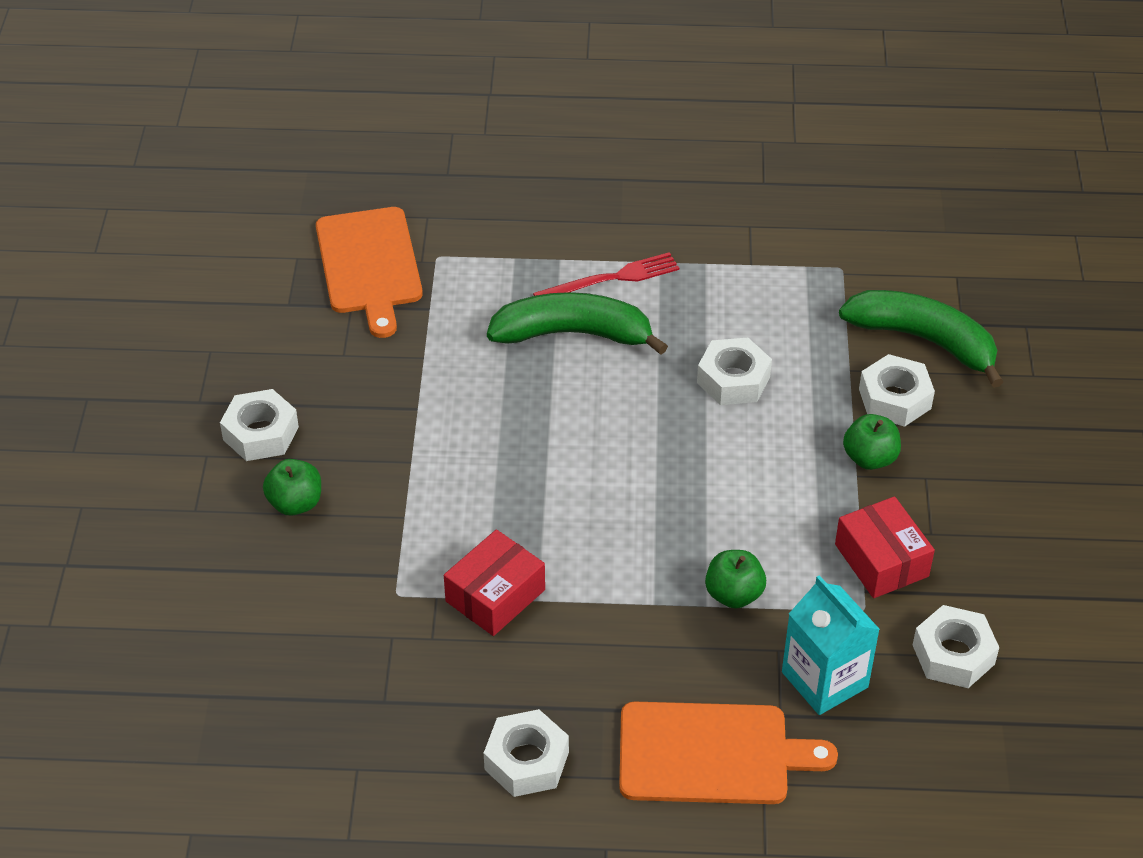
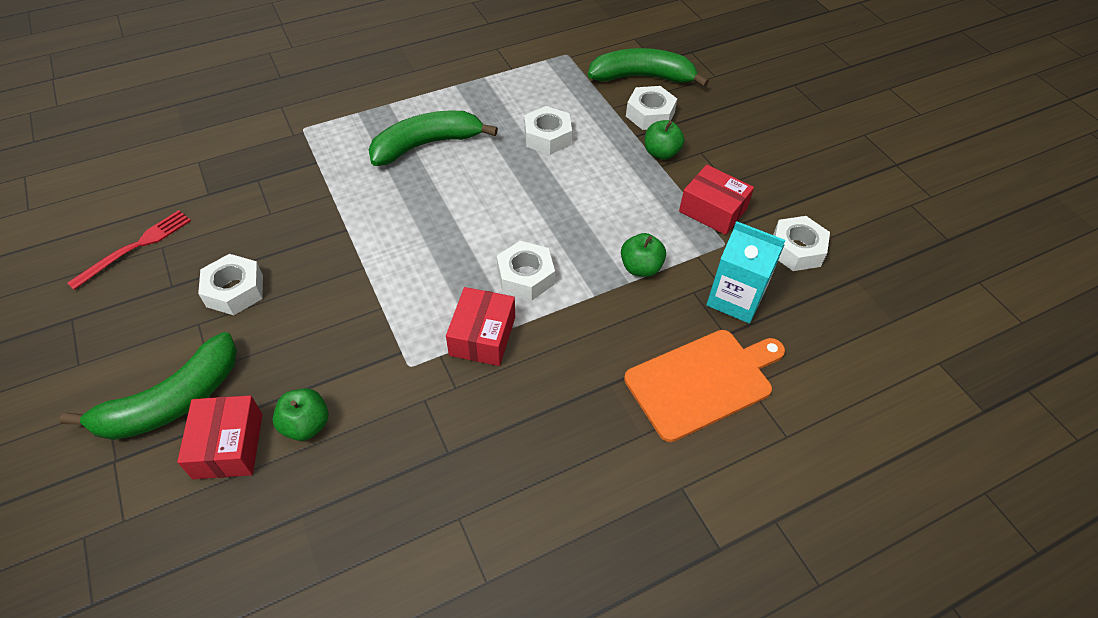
camera: 30 degrees left, 5 degrees up
green apple [263,459,321,515] -> green apple moved to [273,388,329,441]
orange cutting board [316,207,423,338] -> none
white nut [484,709,569,797] -> white nut moved to [497,241,555,301]
red fork [533,252,679,296] -> red fork moved to [67,210,191,290]
none -> green banana [60,332,237,440]
none -> red box [177,395,263,479]

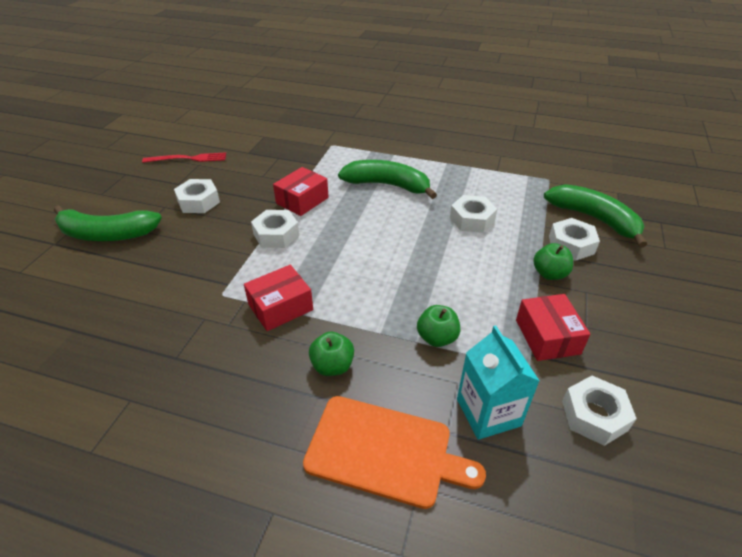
camera: 45 degrees right, 10 degrees down
red box [177,395,263,479] -> red box moved to [273,167,329,216]
green apple [273,388,329,441] -> green apple moved to [309,332,354,376]
white nut [497,241,555,301] -> white nut moved to [251,210,299,248]

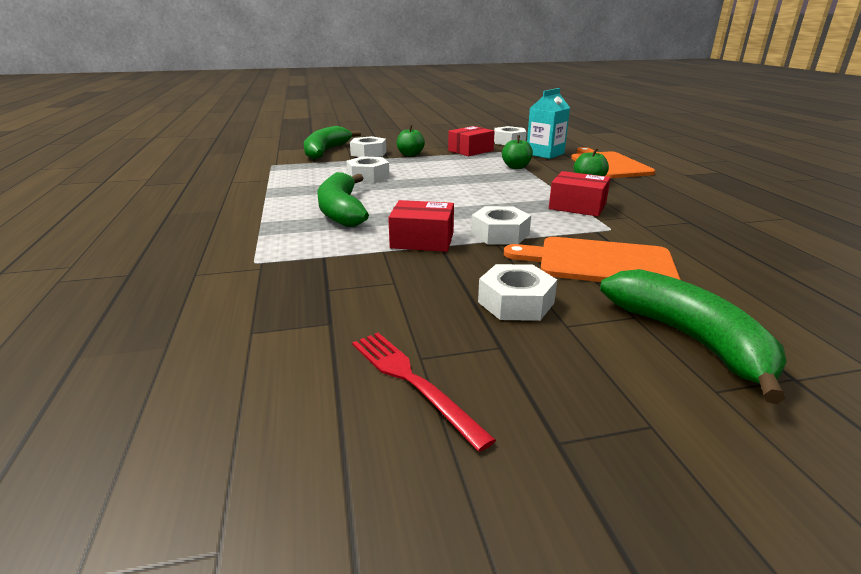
camera: 120 degrees left, 15 degrees down
none -> orange cutting board [504,237,681,282]

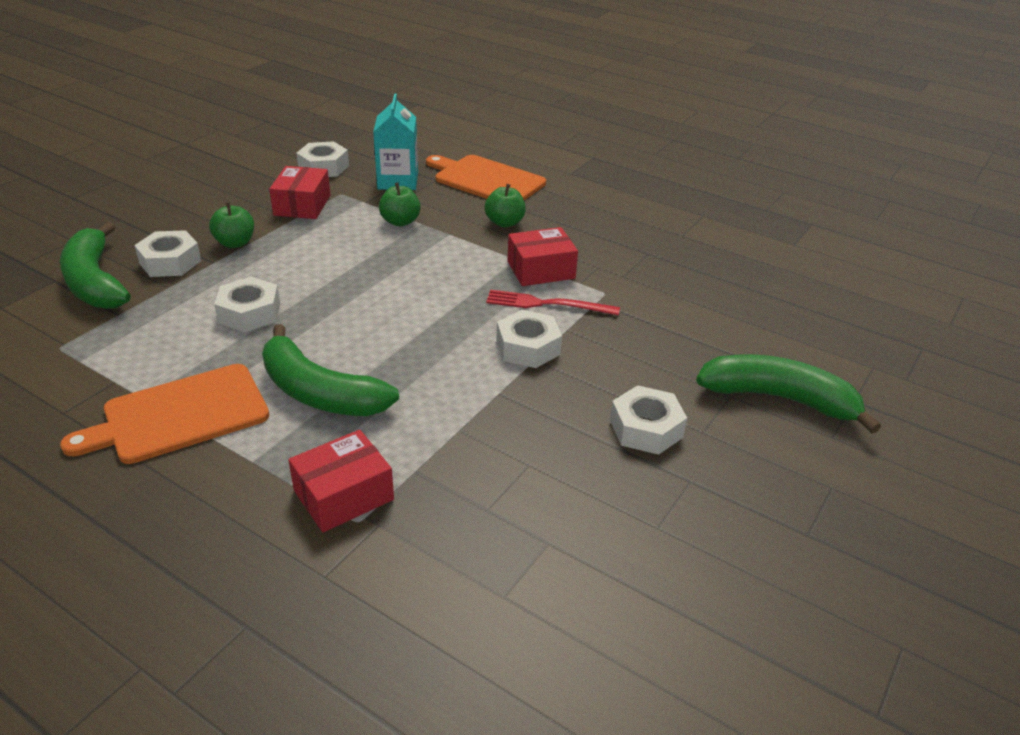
camera: 45 degrees left, 10 degrees up
red fork [352,333,496,452] -> red fork moved to [486,290,620,316]
red box [388,200,454,252] -> red box moved to [288,430,394,532]
orange cutting board [504,237,681,282] -> orange cutting board moved to [60,364,269,464]

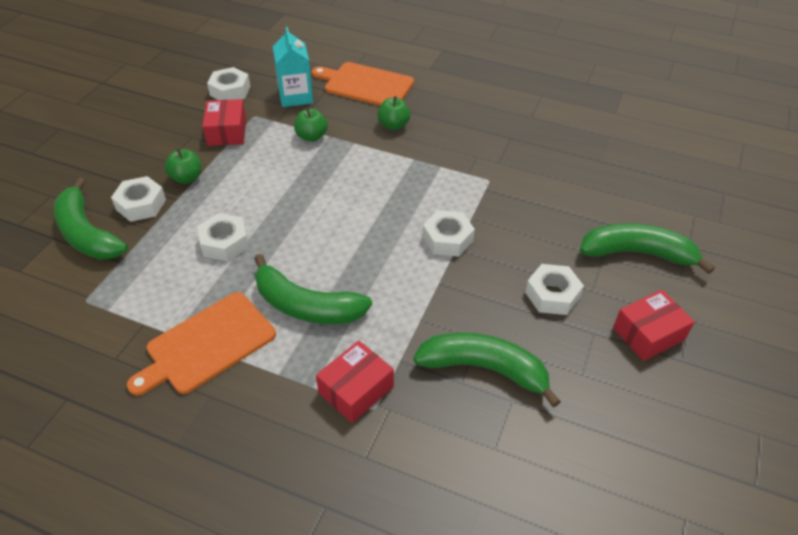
camera: 10 degrees left, 10 degrees up
red fork [486,290,620,316] -> none
red box [508,227,578,286] -> red box moved to [613,290,695,361]
none -> green banana [413,332,561,408]

